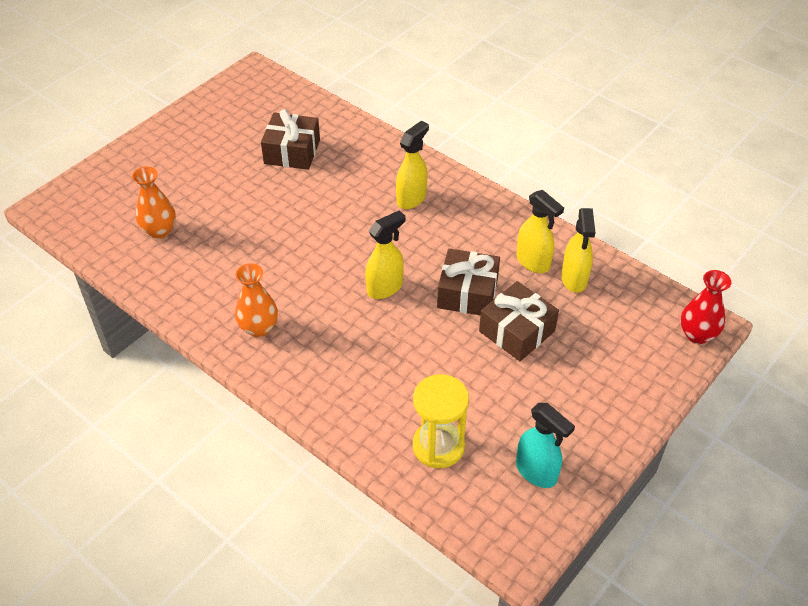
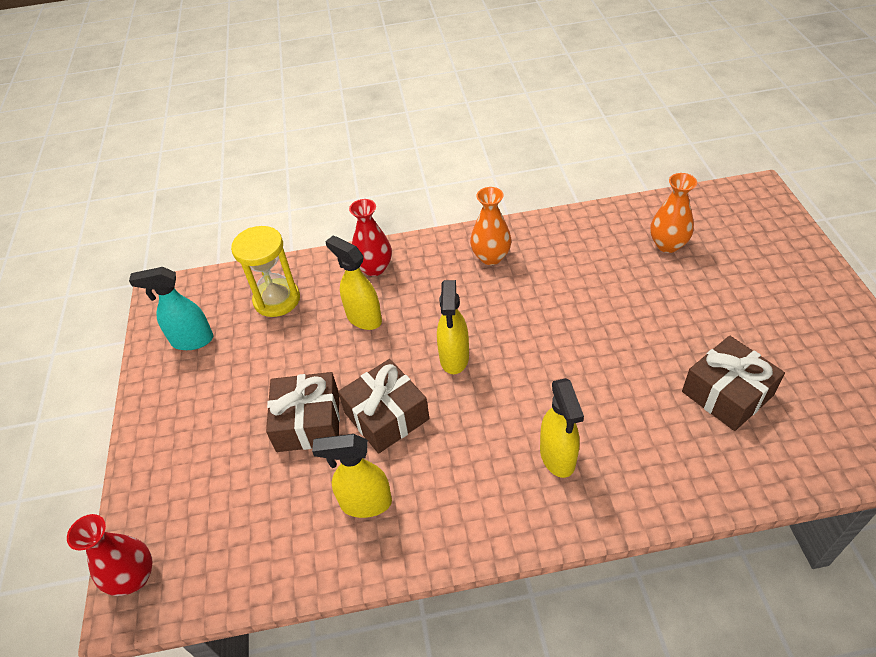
camera: 135 degrees right, 0 degrees up
yellow spray bottle [561,208,596,293] -> yellow spray bottle moved to [325,236,382,330]
none -> red vase [349,199,392,276]

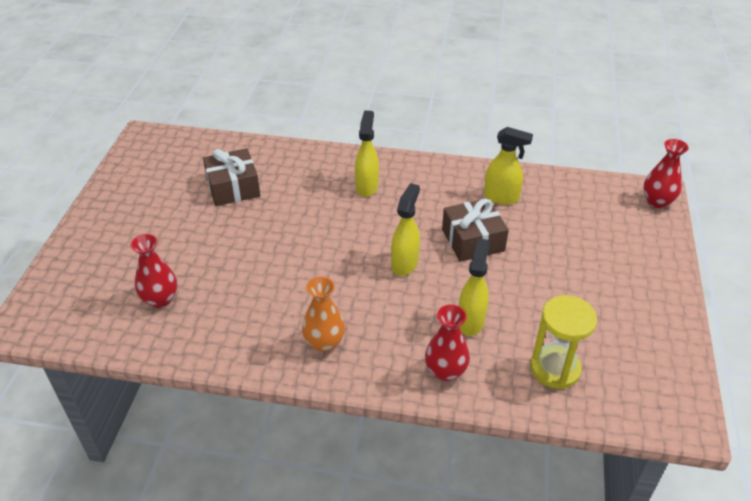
camera: 165 degrees left, 5 degrees down
turquoise spray bottle [129,267,213,350] -> none
brown gift [266,372,340,452] -> none
yellow spray bottle [325,236,382,330] -> yellow spray bottle turned 135 degrees counterclockwise [459,238,490,336]
orange vase [650,173,697,253] -> red vase [130,234,177,308]

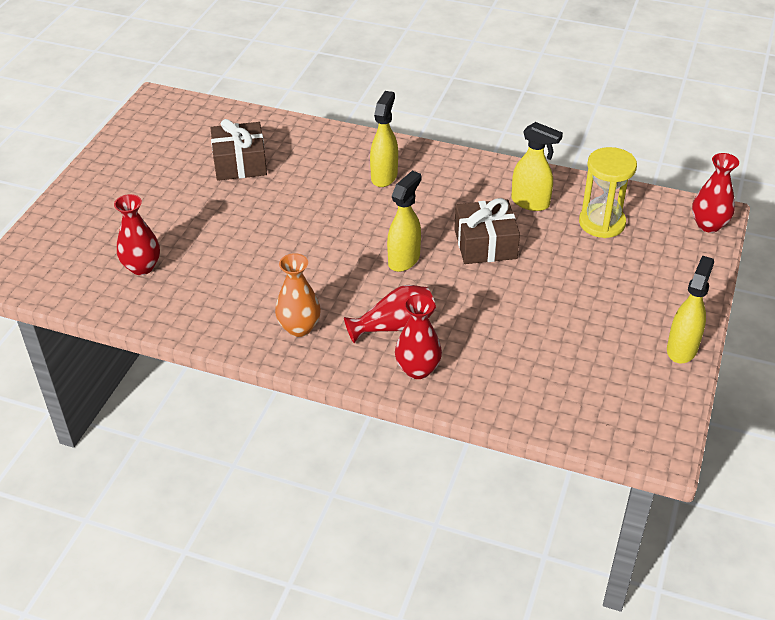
camera: 10 degrees right, 0 degrees up
yellow spray bottle [459,238,490,336] -> yellow spray bottle moved to [667,256,714,363]
yellow hourglass [530,295,597,389] -> yellow hourglass moved to [579,147,637,238]
none -> red vase [344,285,436,343]

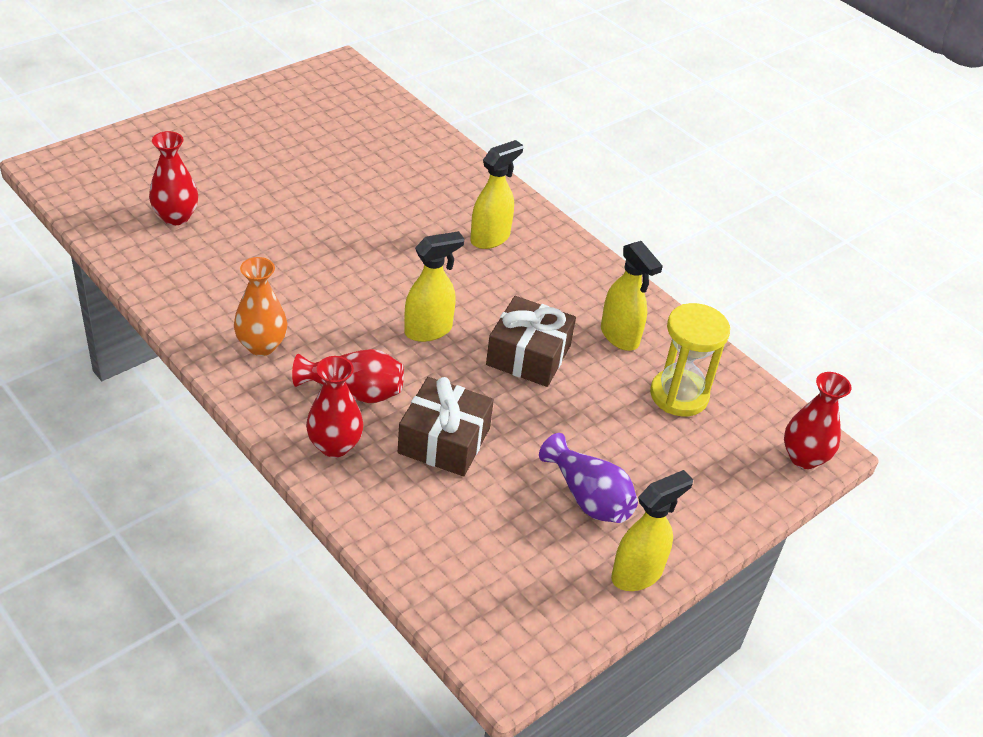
camera: 25 degrees right, 0 degrees up
brown gift [211,119,267,181] -> brown gift moved to [398,377,494,476]
none -> purple vase [539,433,638,523]

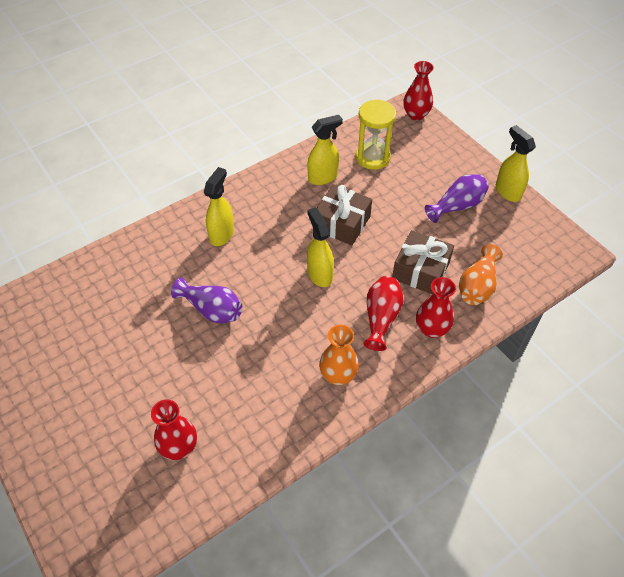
camera: 80 degrees left, 10 degrees up
yellow spray bottle [470,140,523,249] -> yellow spray bottle turned 60 degrees clockwise [204,167,234,246]
none -> purple vase [171,277,242,323]
none -> orange vase [459,244,503,305]

